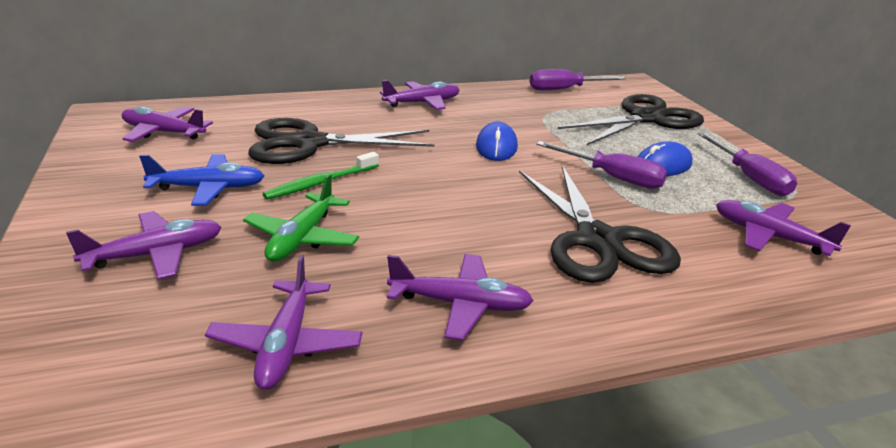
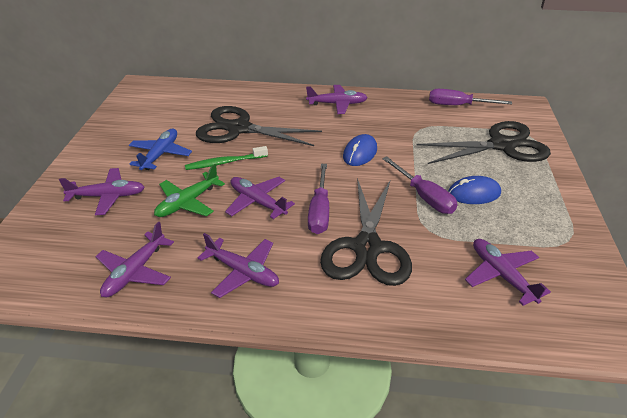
camera: 25 degrees right, 10 degrees up
purple plane [122,107,213,142] -> purple plane moved to [225,177,295,219]
blue plane [139,154,264,206] -> blue plane turned 90 degrees counterclockwise [129,129,192,170]
purple screwdriver [697,132,797,196] -> purple screwdriver moved to [308,164,329,234]

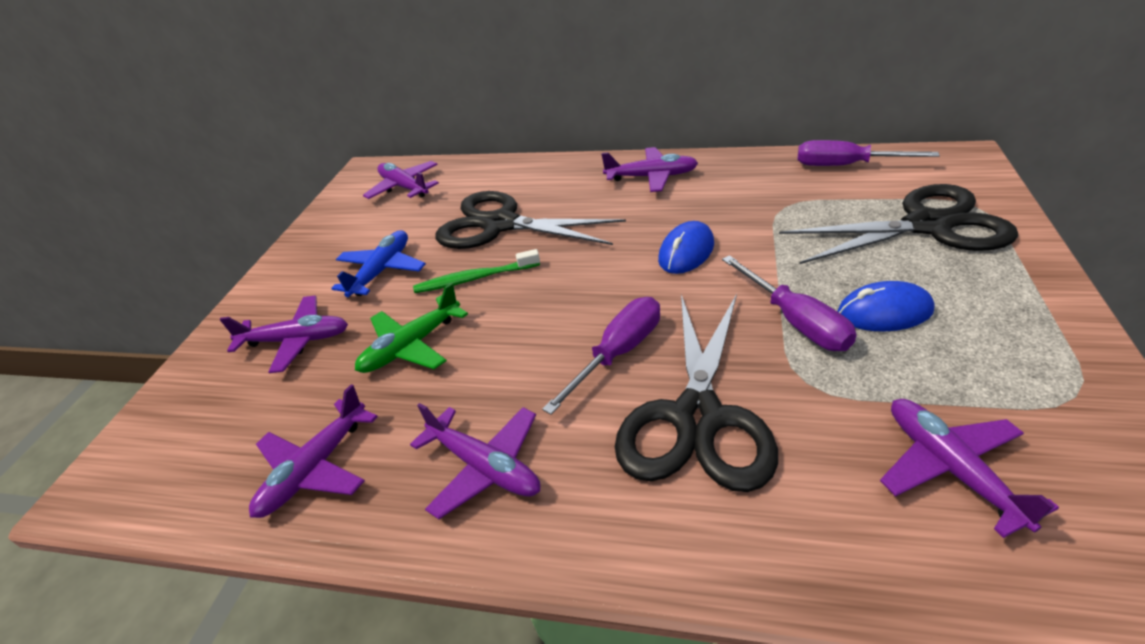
camera: 10 degrees right, 0 degrees up
purple plane [225,177,295,219] -> purple plane moved to [363,161,439,199]
purple screwdriver [308,164,329,234] -> purple screwdriver turned 150 degrees counterclockwise [542,297,660,415]

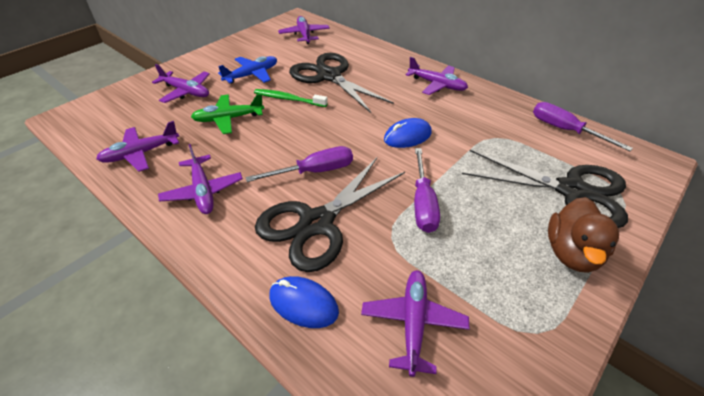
camera: 25 degrees right, 5 degrees up
blue mouse [837,281,935,331] -> blue mouse moved to [269,276,339,328]
none -> brown duck [548,197,619,273]

